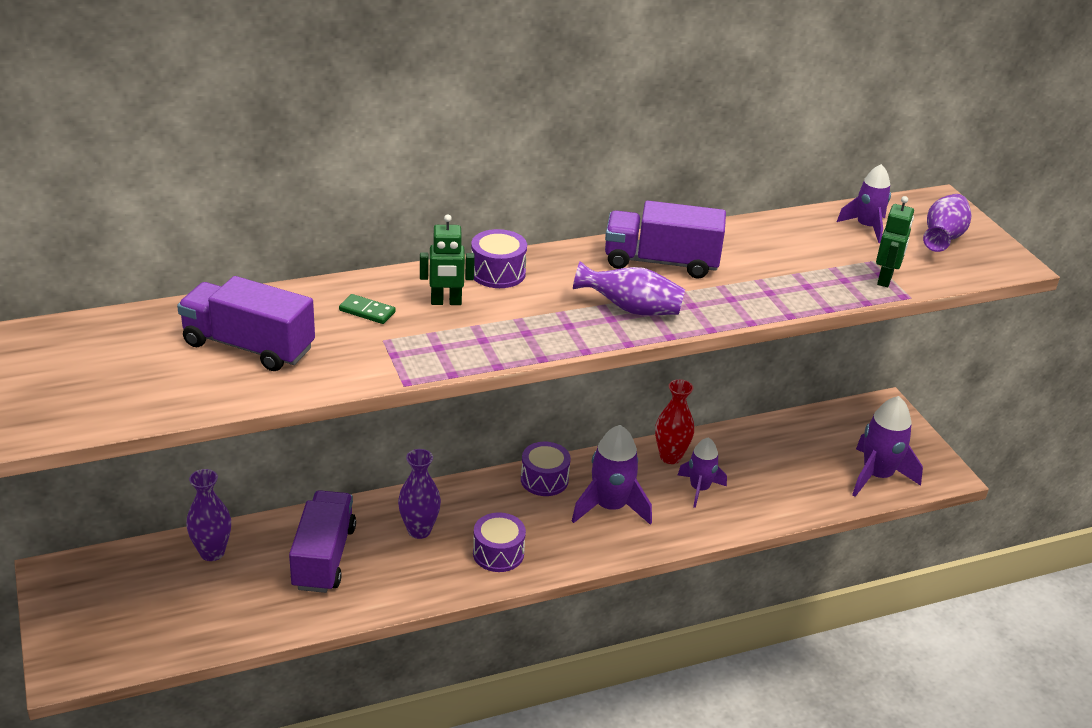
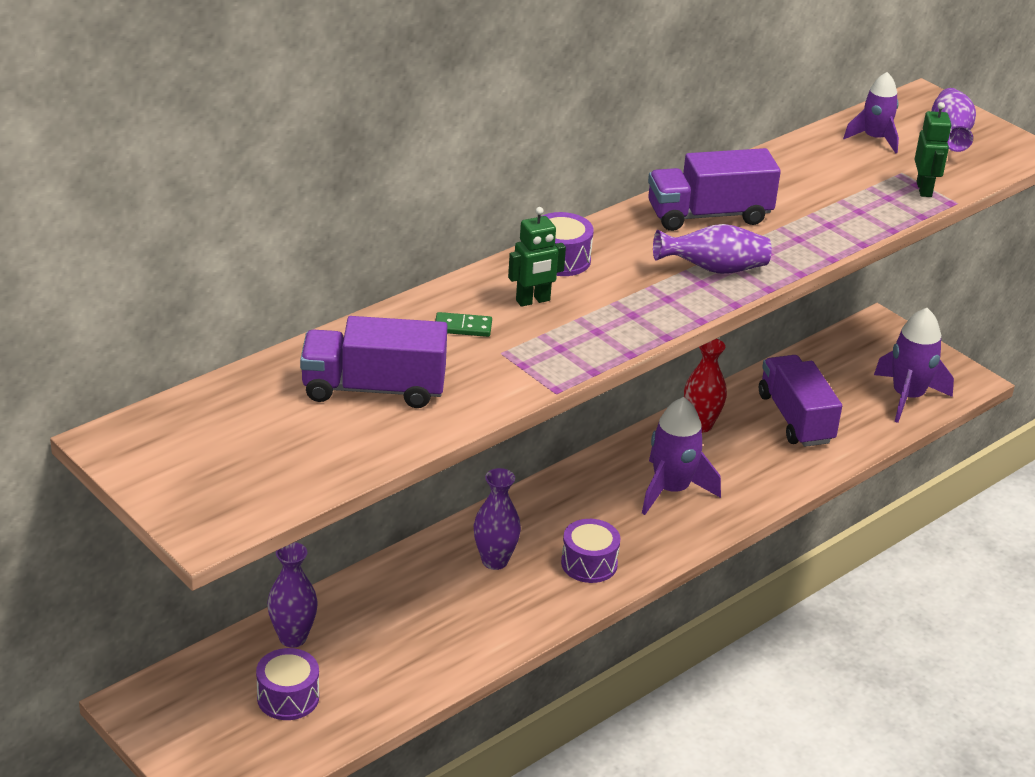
camera: 20 degrees left, 0 degrees up
purple truck [289,490,356,593] -> purple truck moved to [759,355,842,447]
purple drum [521,442,571,496] -> purple drum moved to [256,648,319,720]
purple rocket [678,437,727,508] -> none

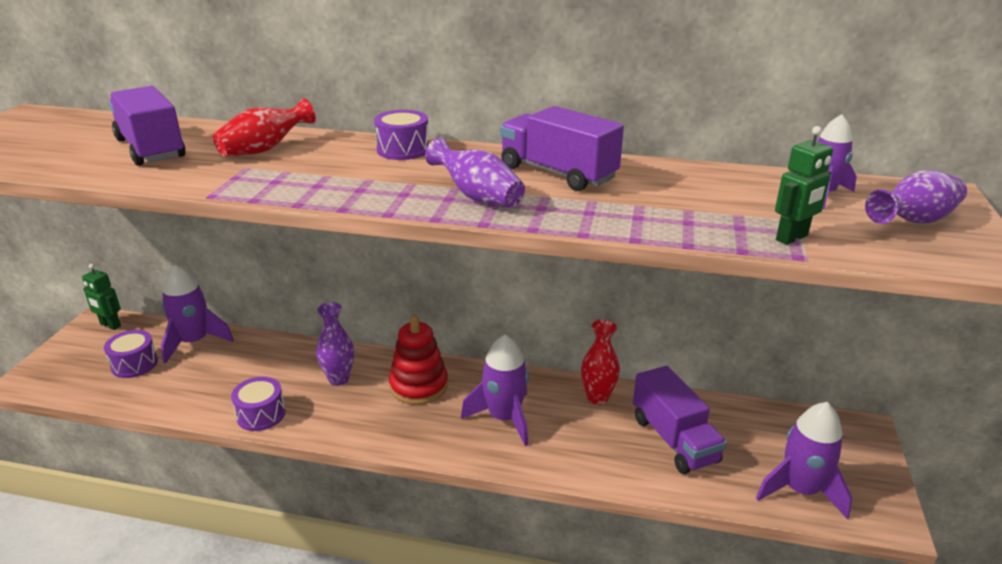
camera: 55 degrees right, 5 degrees down
purple vase [267,542,318,648] -> purple rocket [161,264,234,364]
green domino [435,312,492,337] -> red vase [213,98,316,157]
green robot [508,207,566,307] -> green robot moved to [82,264,121,330]
purple drum [561,519,621,583] -> purple drum moved to [231,377,286,431]
purple truck [759,355,842,447] -> purple truck turned 120 degrees clockwise [633,366,727,474]
none -> red stacking toy [389,315,448,405]

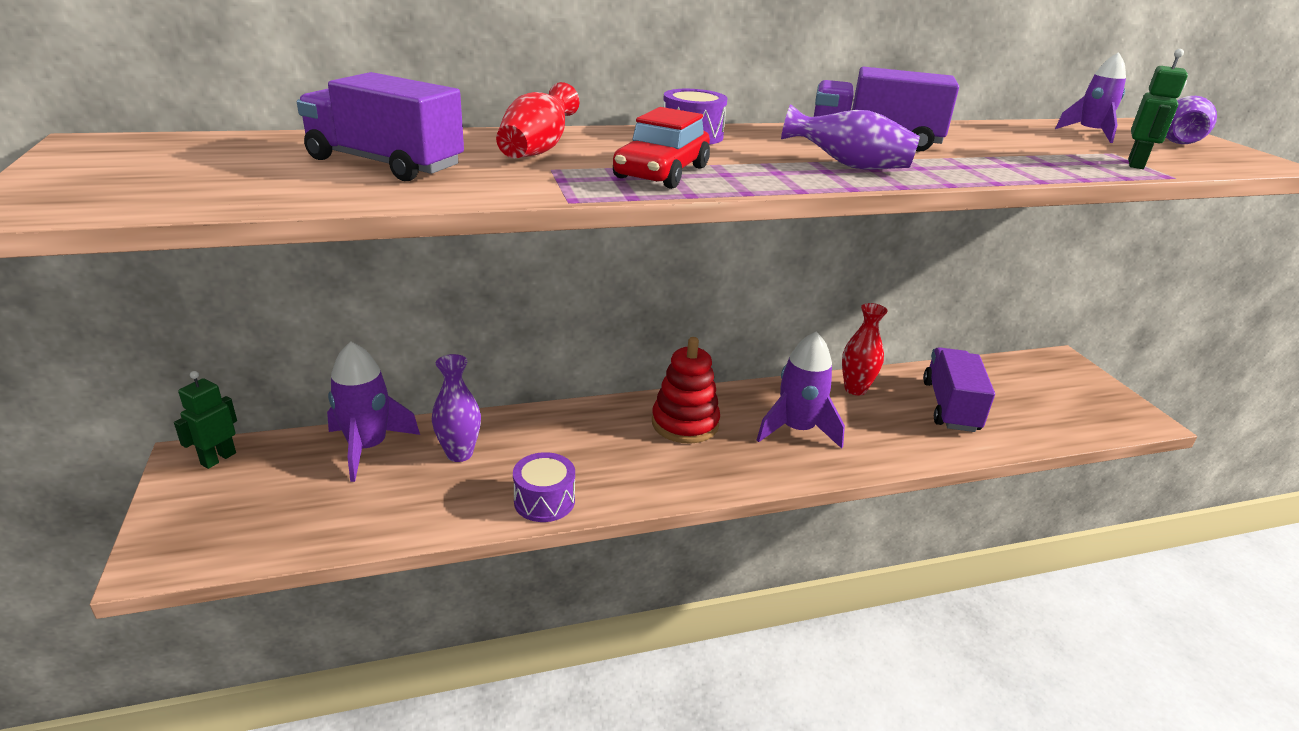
camera: 30 degrees left, 0 degrees up
green robot [82,264,121,330] -> green robot turned 120 degrees clockwise [174,371,237,469]
purple drum [104,330,158,378] -> none
purple vase [316,302,354,386] -> purple vase moved to [432,354,481,462]
purple truck [633,366,727,474] -> purple truck turned 120 degrees counterclockwise [923,347,995,432]
purple rocket [756,402,852,519] -> none
none -> red car [613,107,710,189]

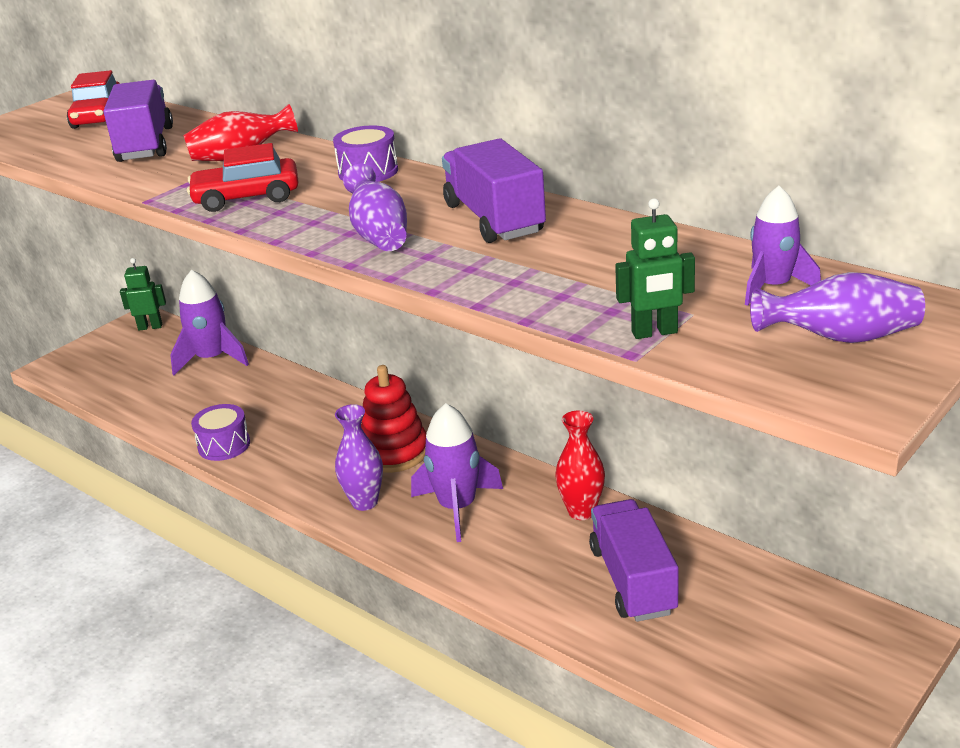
camera: 60 degrees right, 0 degrees up
purple vase [432,354,481,462] -> purple vase moved to [335,404,383,511]
purple truck [923,347,995,432] -> purple truck turned 75 degrees counterclockwise [589,499,679,622]
none -> red car [67,70,120,129]

